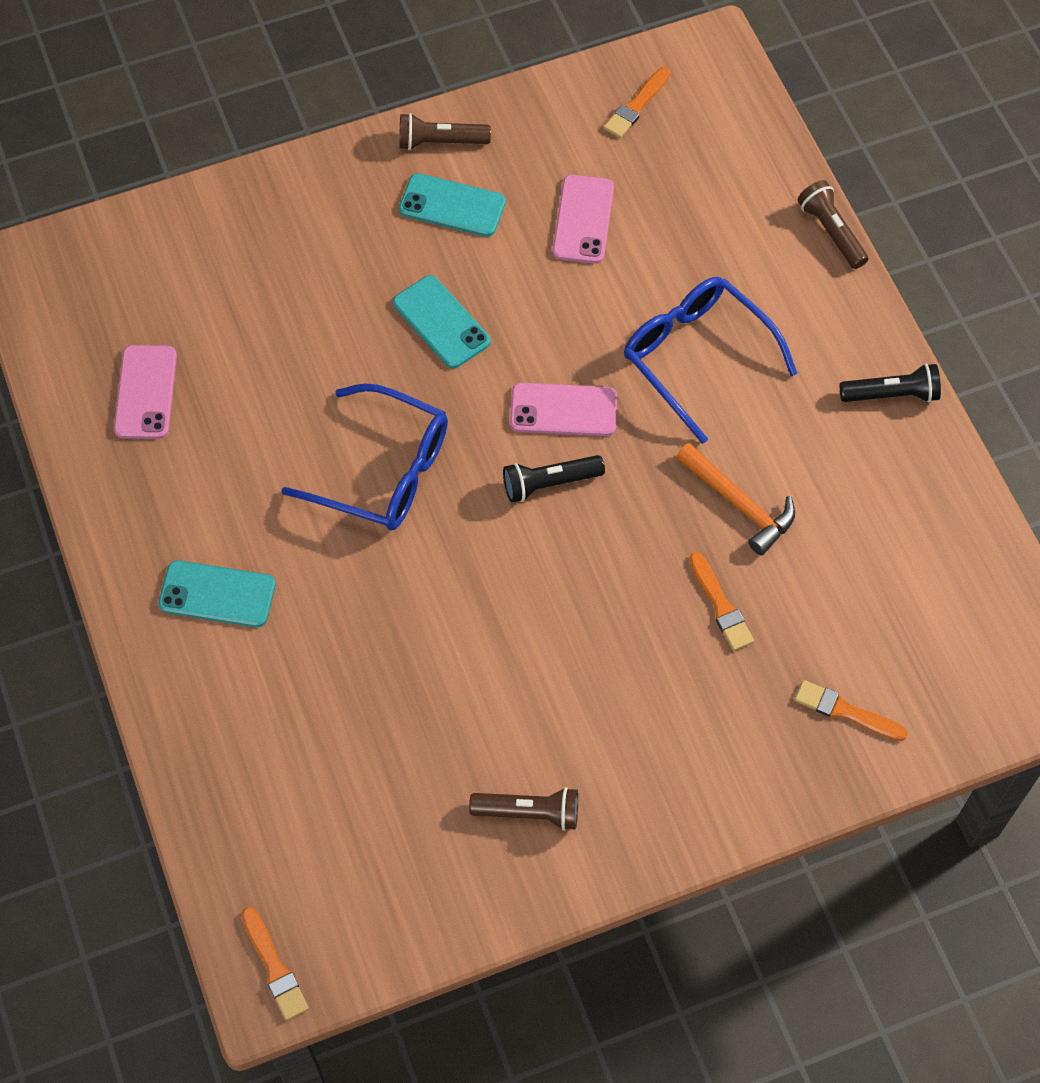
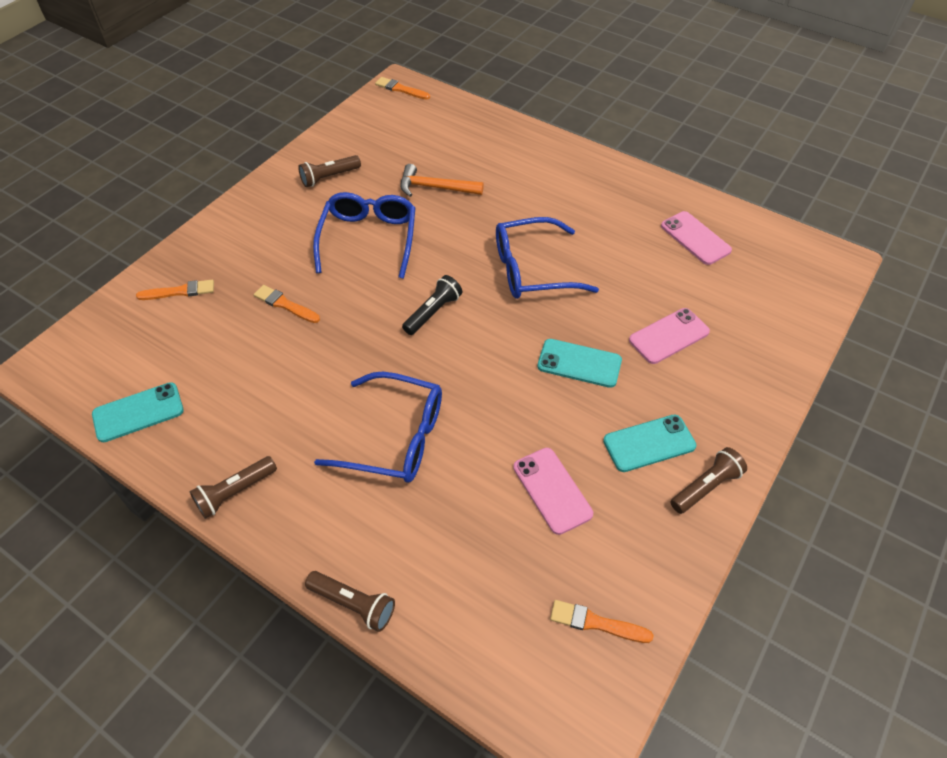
camera: 145 degrees right, 10 degrees down
turquoise phone [158,560,276,627] -> turquoise phone moved to [92,382,184,442]
pink phone [510,383,617,436] -> pink phone moved to [629,308,710,364]
orange brush [604,67,671,138] -> orange brush turned 75 degrees counterclockwise [550,600,653,643]
orange hammer [676,443,795,555] -> orange hammer moved to [400,164,484,197]
black flashlight [840,364,941,402] -> brown flashlight [190,456,277,519]
none -> blue glasses [313,192,415,279]

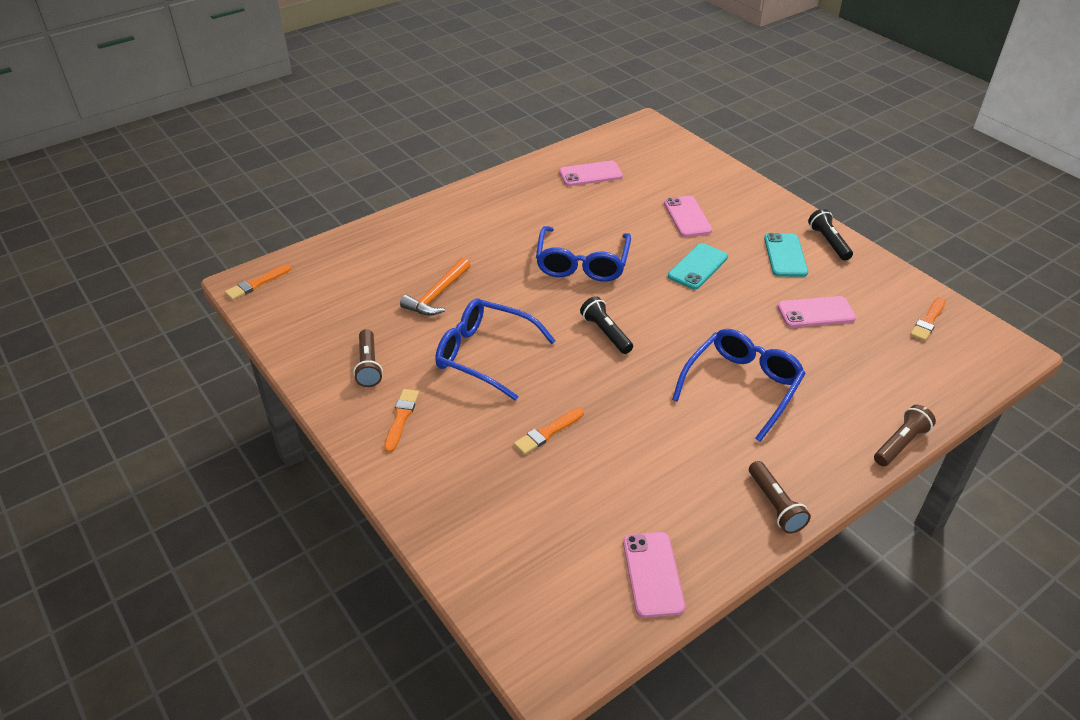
camera: 70 degrees left, 10 degrees down
turquoise phone [92,382,184,442] -> pink phone [623,532,685,618]
orange brush [136,280,214,300] -> orange brush moved to [384,389,419,453]
brown flashlight [670,447,747,514] -> black flashlight [808,209,853,261]

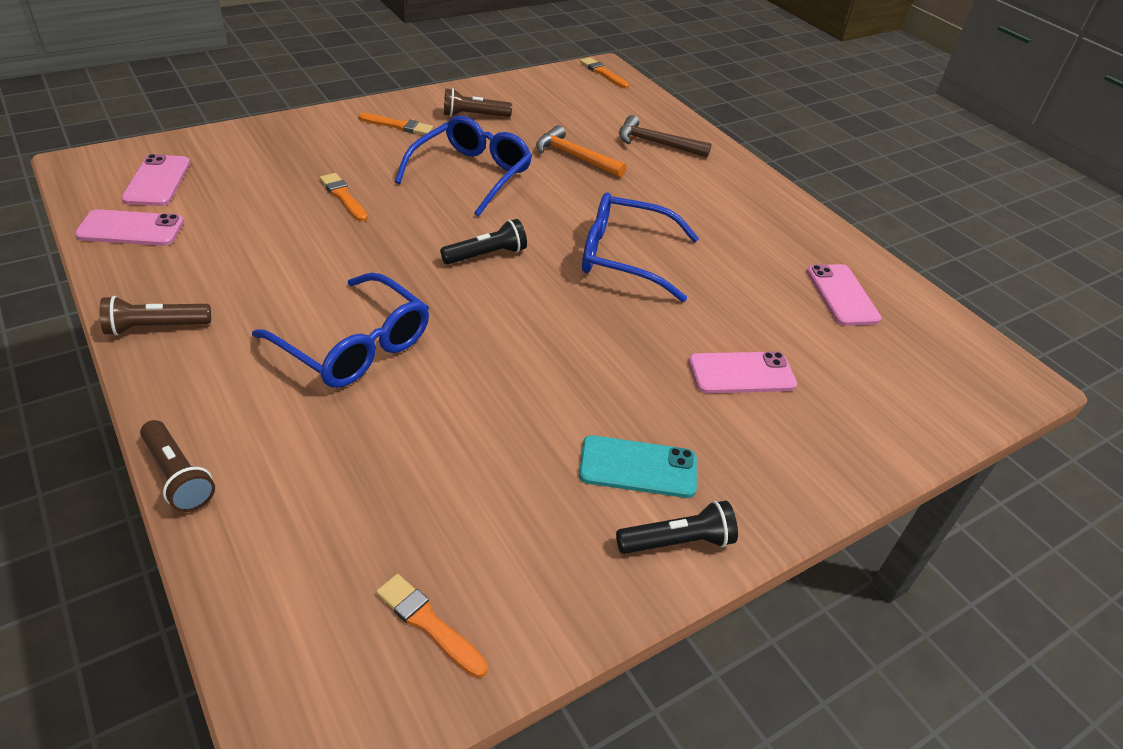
camera: 90 degrees right, 0 degrees up
turquoise phone [668,243,728,289] -> none
pink phone [777,296,856,327] -> pink phone moved to [121,154,190,206]
none -> brown hammer [619,115,712,158]

